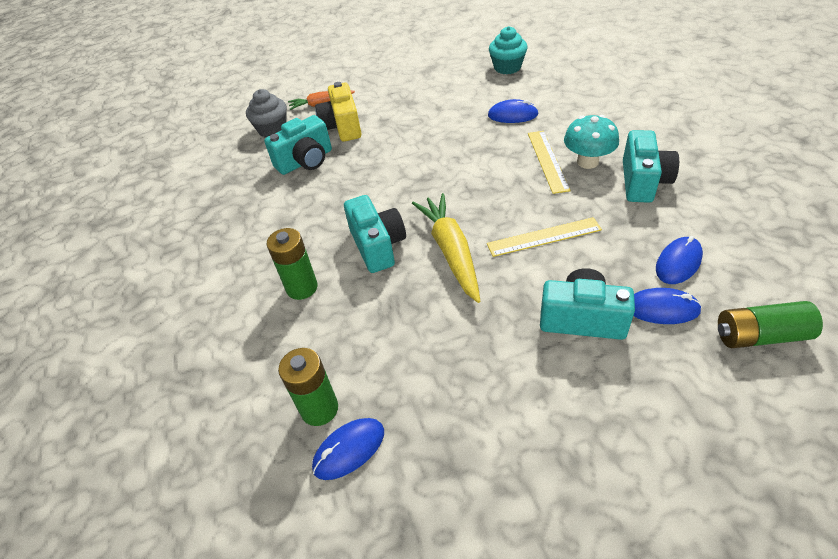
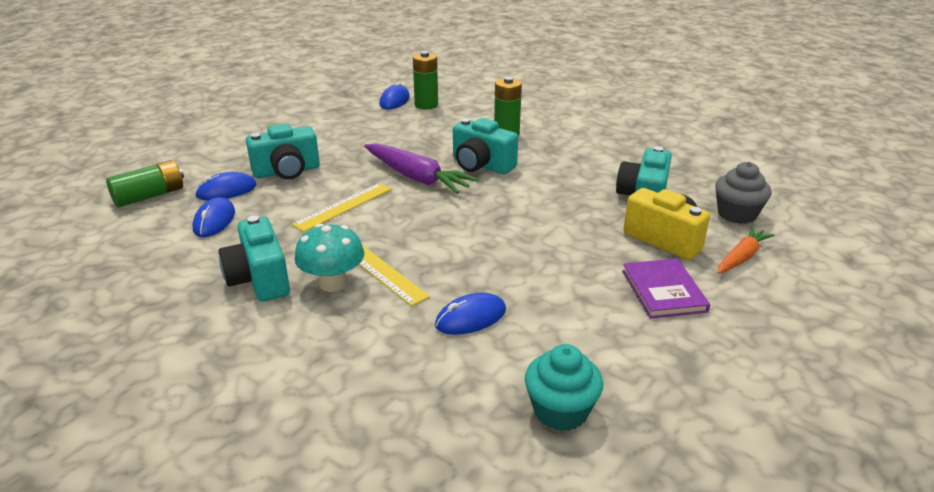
camera: 140 degrees right, 15 degrees down
yellow carrot [412,193,480,303] -> purple carrot [364,143,479,194]
none -> purple book [622,258,710,319]

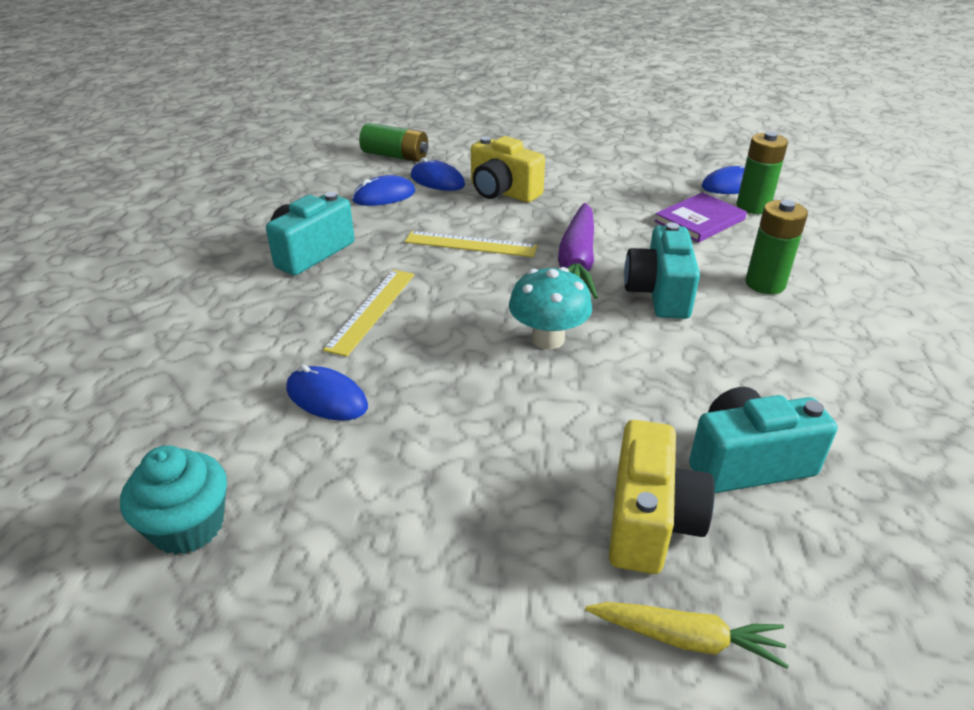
camera: 60 degrees right, 5 degrees up
turquoise camera [246,123,320,179] -> yellow camera [471,136,545,203]
turquoise mushroom [294,224,364,292] -> turquoise mushroom moved to [509,267,592,350]
purple book [622,258,710,319] -> purple book moved to [654,192,747,243]
grey cupcake [715,162,772,224] -> none
orange carrot [717,227,774,274] -> yellow carrot [585,602,789,669]

